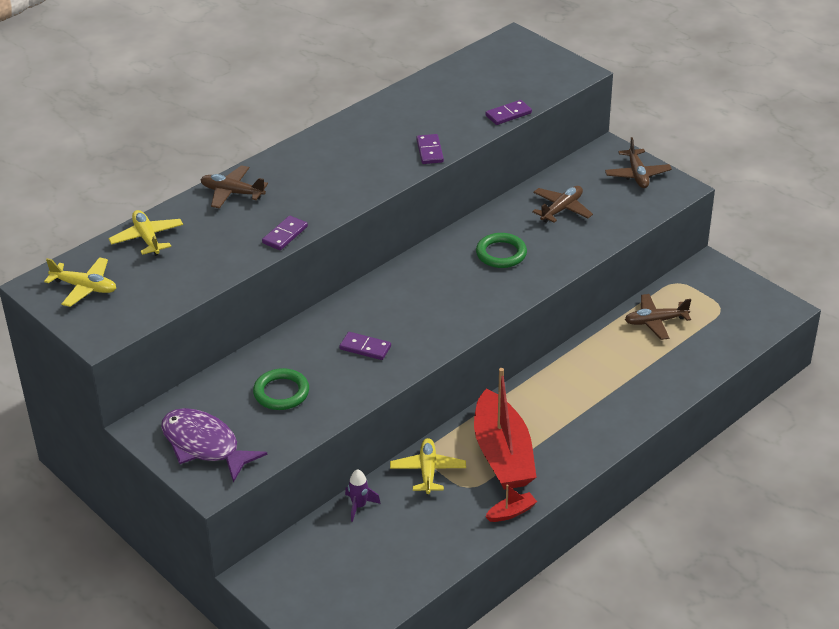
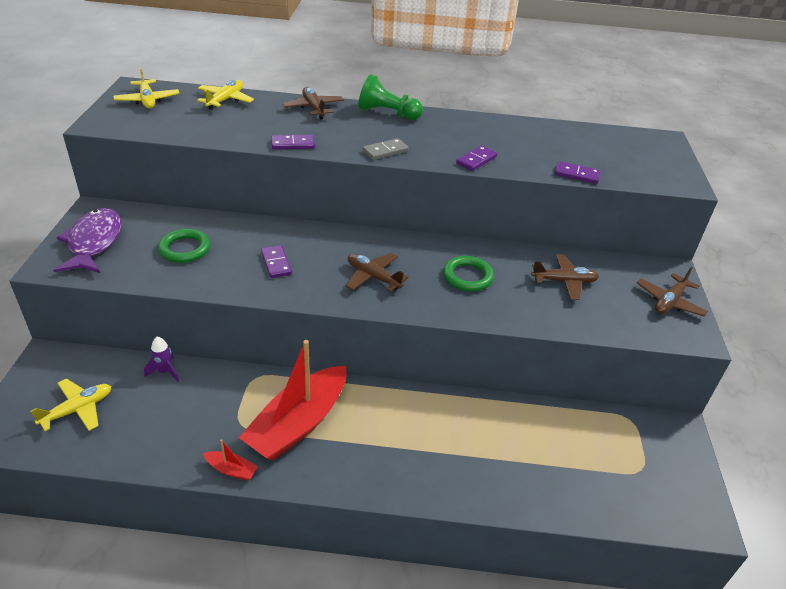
camera: 45 degrees right, 0 degrees up
yellow plane [390,438,466,494] -> yellow plane moved to [30,379,111,431]
brown plane [625,294,691,340] -> brown plane moved to [346,253,409,292]
none -> green pawn [358,74,423,120]
none -> grey domino [363,138,409,160]

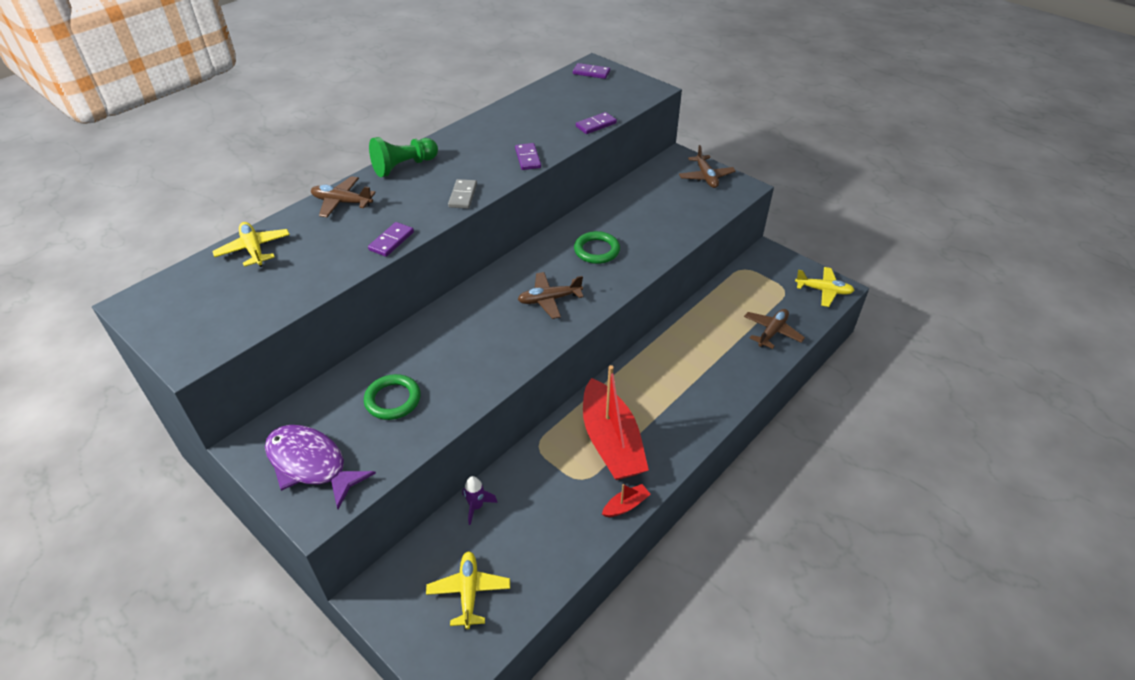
camera: 50 degrees left, 5 degrees up
yellow plane [113,67,180,108] -> yellow plane moved to [795,267,855,307]
purple domino [261,245,292,278] -> purple domino moved to [573,63,610,79]
brown plane [531,254,599,300] -> brown plane moved to [744,309,805,349]

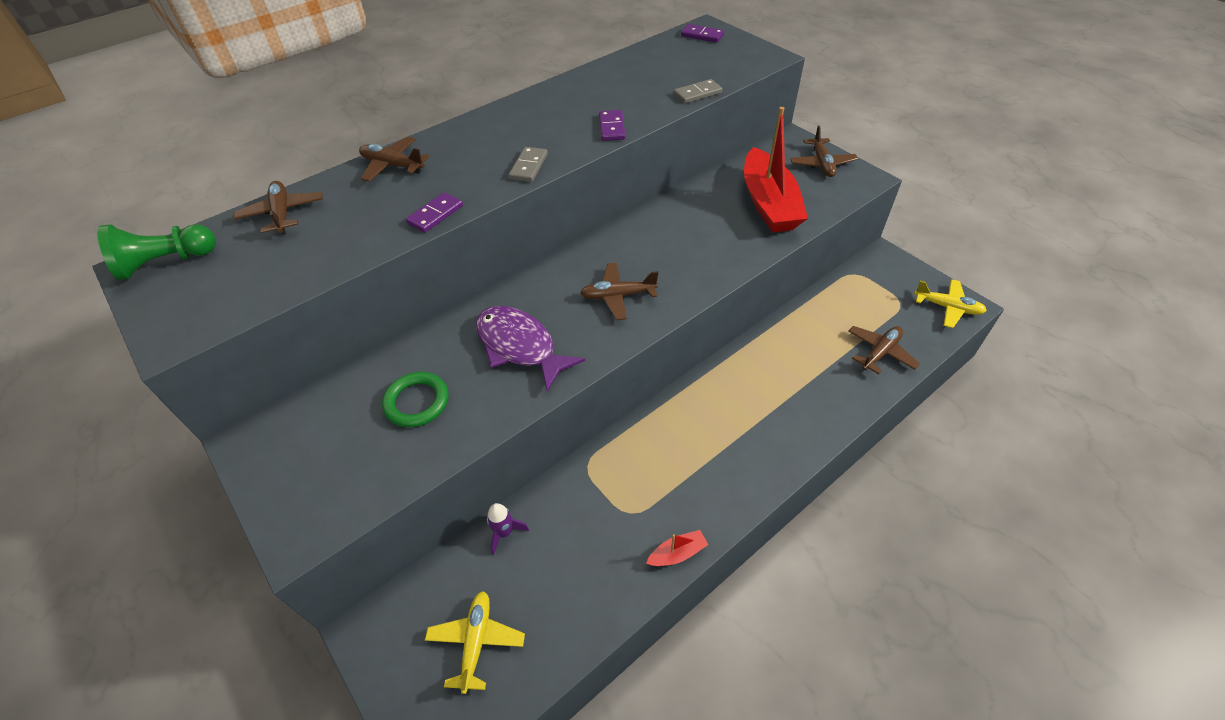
camera: 10 degrees right, 5 degrees up
yellow plane [212,222,290,267] -> brown plane [234,181,323,235]
purple fish [265,425,376,509] -> purple fish moved to [476,306,585,392]
green pawn [369,137,438,177] -> green pawn moved to [97,224,216,280]
green ring [574,231,620,264] -> none
purple domino [576,112,617,134] -> grey domino [674,79,722,104]
red boat [583,365,649,480] -> red boat moved to [744,107,808,233]

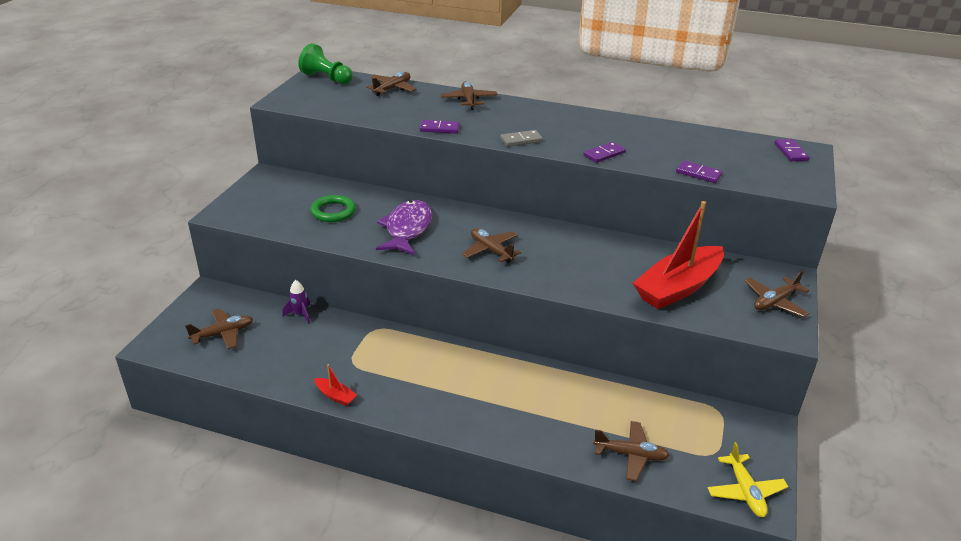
camera: 55 degrees right, 15 degrees down
yellow plane [425,591,525,694] -> brown plane [185,308,253,349]
grey domino [674,79,722,104] -> purple domino [676,160,723,183]

